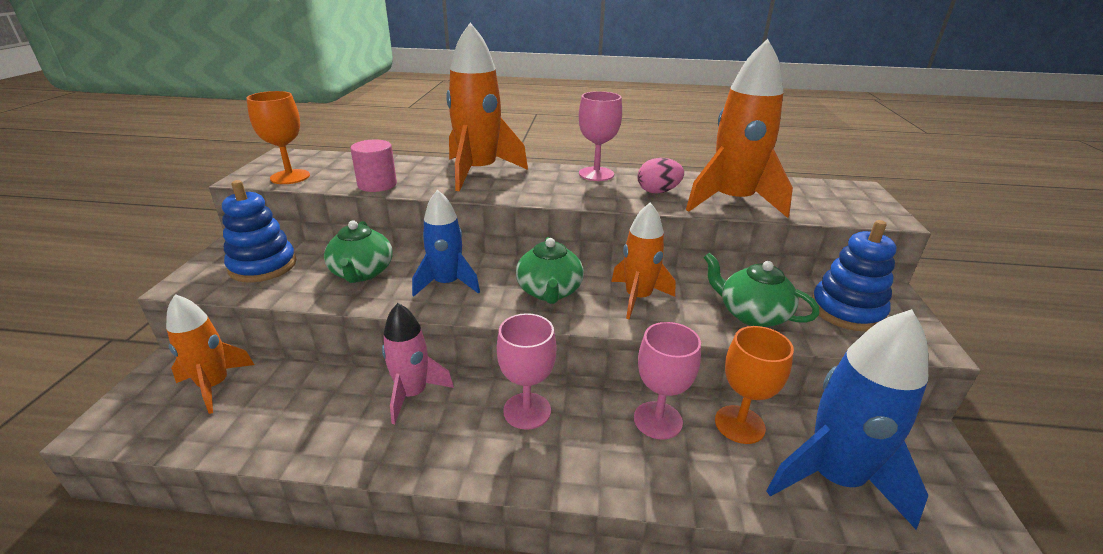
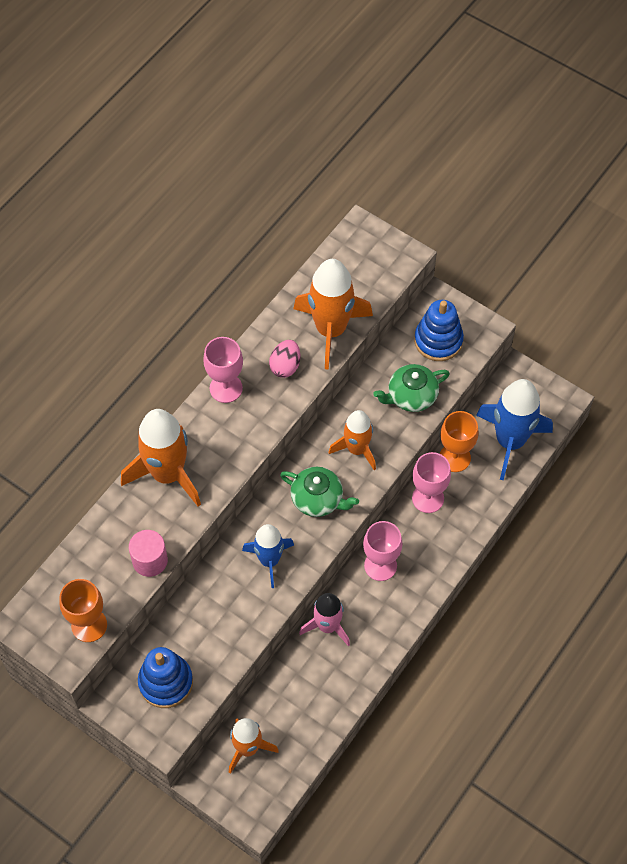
camera: 60 degrees left, 30 degrees up
green teapot [324,221,392,283] -> none

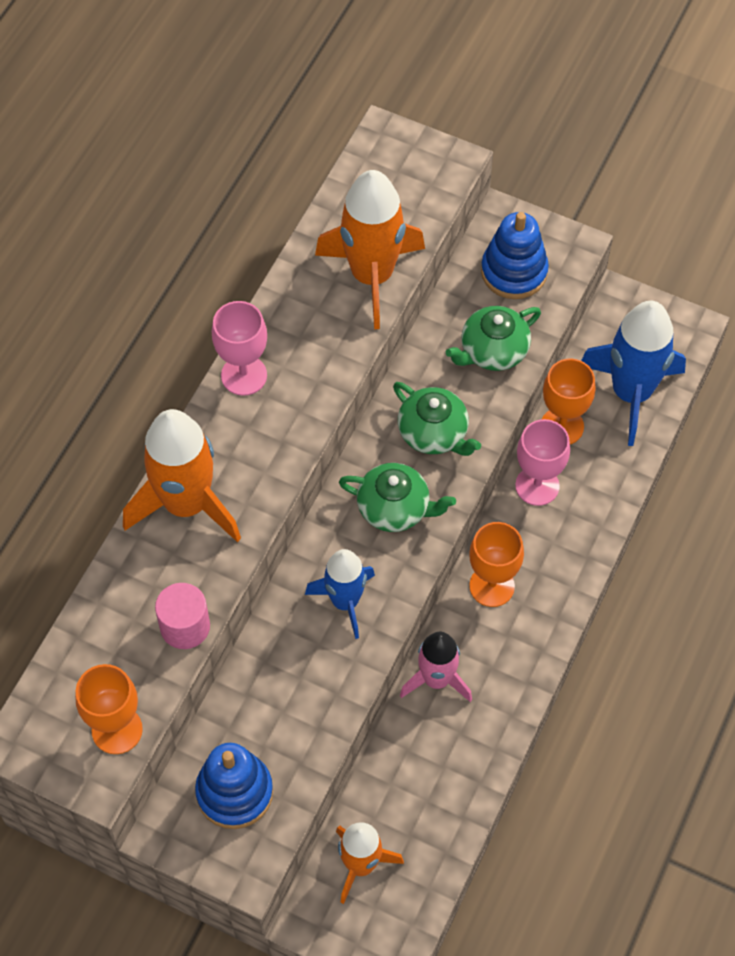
camera: 10 degrees left, 0 degrees up
pink egg [269,340,300,378] -> none
orange rocket [329,410,376,470] -> green teapot [393,382,481,456]
pink goblet [363,521,403,581] -> orange goblet [469,522,524,607]

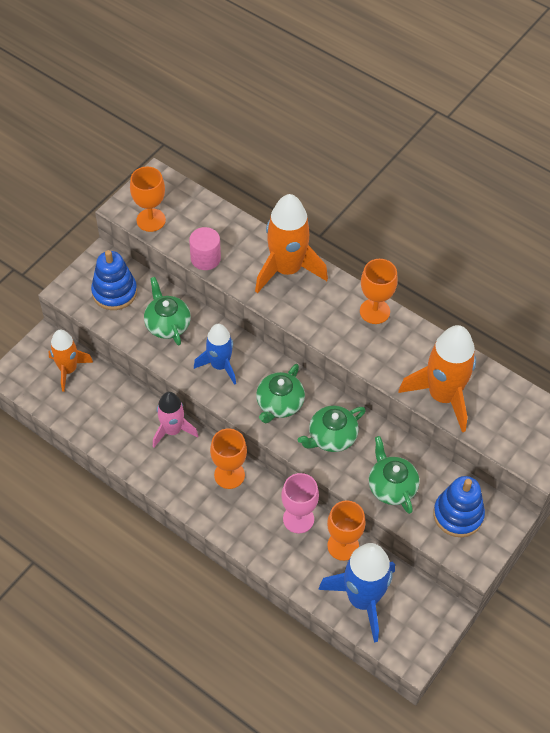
camera: 100 degrees right, 5 degrees down
pink goblet [212,301,267,396] -> orange goblet [360,259,398,324]
none -> green teapot [144,277,191,345]

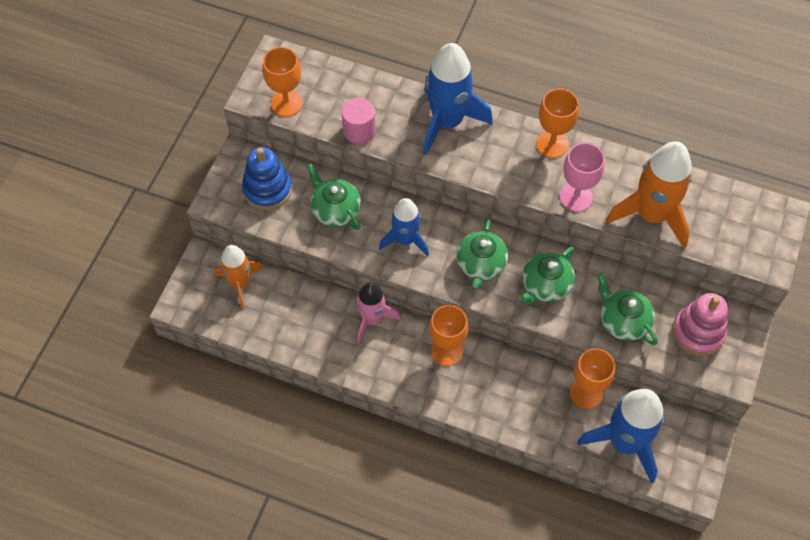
camera: 15 degrees left, 5 degrees up
orange rocket [255,194,328,294] -> blue rocket [423,43,493,155]
pink goblet [281,473,319,533] -> pink goblet moved to [560,143,605,212]
blue stacking toy [433,476,485,537] -> pink stacking toy [673,293,728,356]

